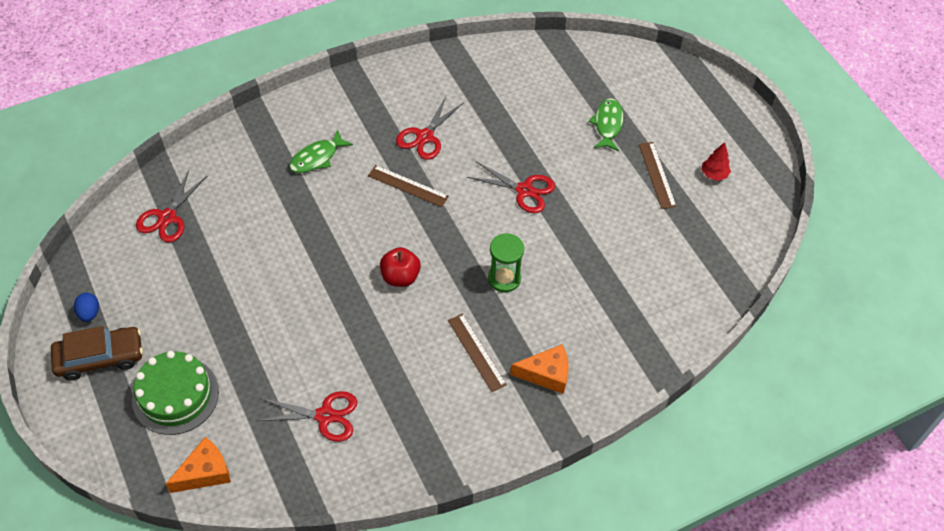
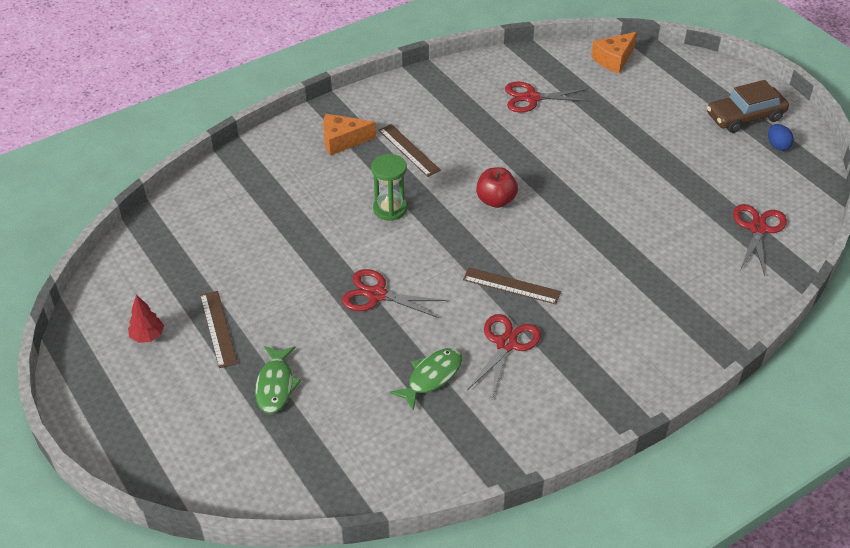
camera: 175 degrees right, 10 degrees down
green cake [132,351,219,435] -> none
green fish [289,129,353,173] -> green fish moved to [389,348,462,411]

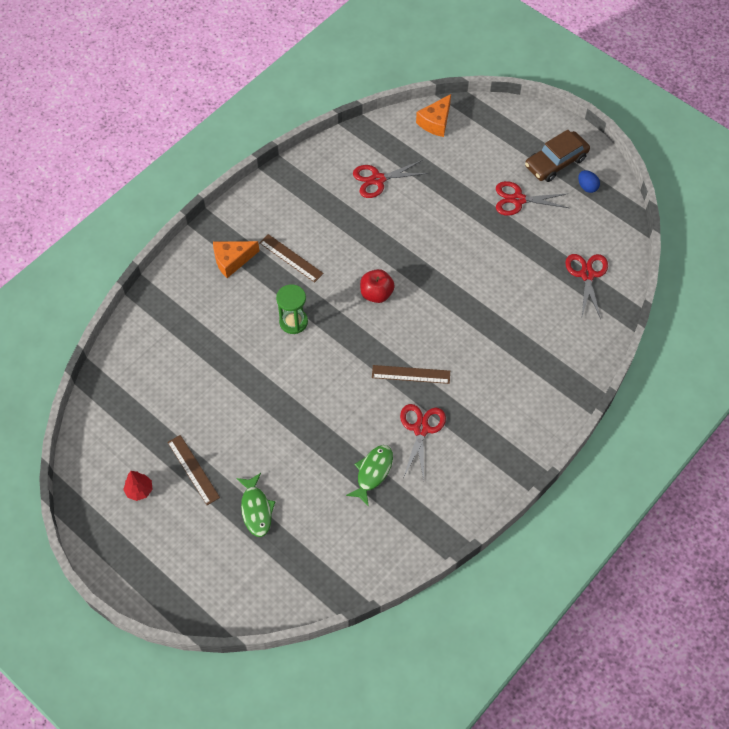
camera: 15 degrees left, 15 degrees up
red scissors [342,269,446,318] -> red scissors moved to [496,181,569,216]

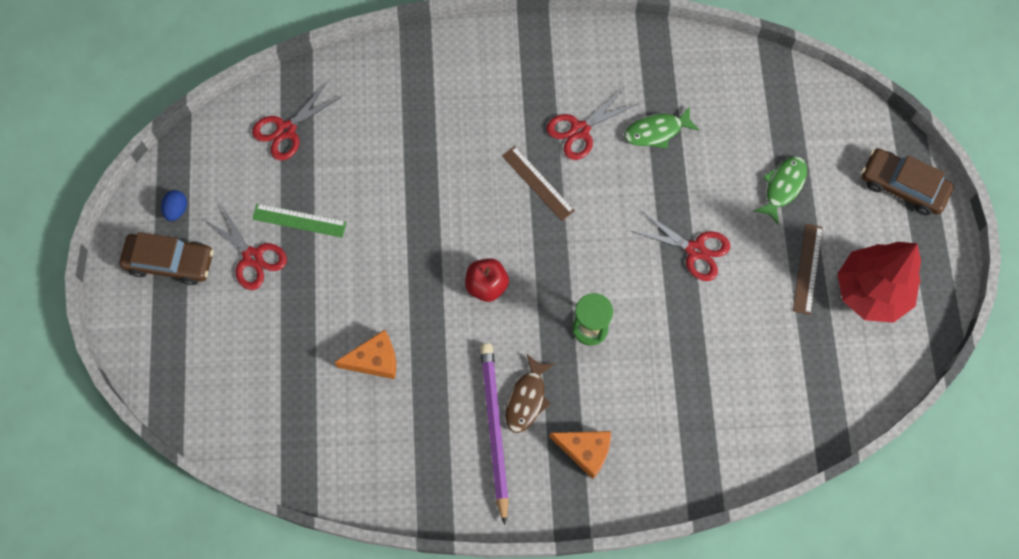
camera: 135 degrees left, 10 degrees up
red tree [123,471,153,501] -> red tree [837,242,921,323], size x2.40
brown ruler [259,234,324,283] -> brown fish [505,354,554,433]
red scissors [353,160,428,198] -> red scissors moved to [631,211,730,281]
orange cheese [416,94,451,137] -> orange cheese moved to [335,330,396,379]
none -> green ruler [252,204,347,238]
none -> purple pencil [480,343,509,525]
none -> brown car [862,148,954,215]

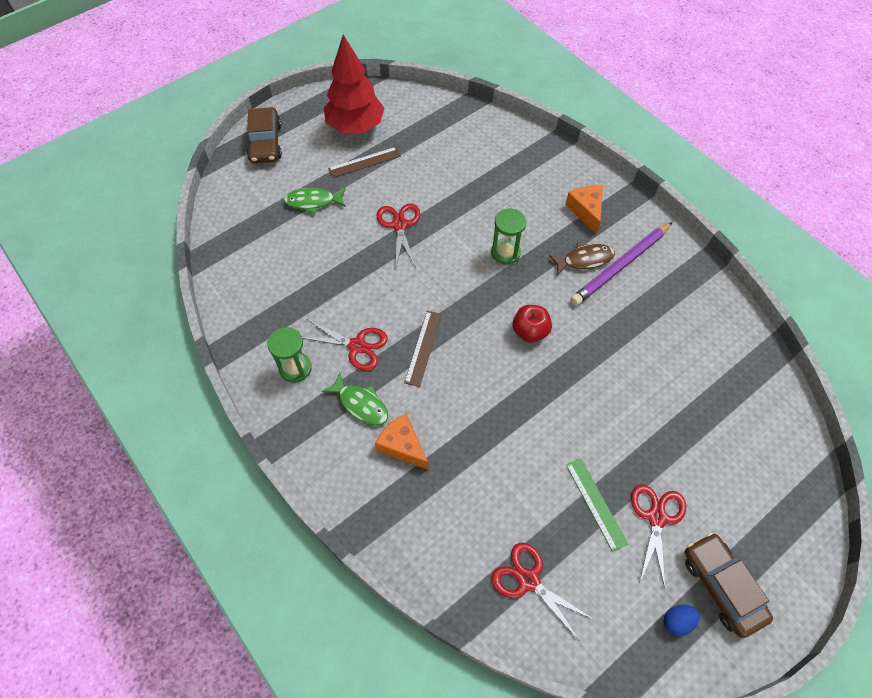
camera: 125 degrees left, 10 degrees down
red scissors [252,82,341,160] -> red scissors turned 150 degrees counterclockwise [491,543,594,640]
orange cheese [335,330,396,379] -> orange cheese moved to [375,414,429,470]
green fish [624,106,699,149] -> green fish moved to [322,372,388,425]
none -> green hourglass [267,327,312,383]

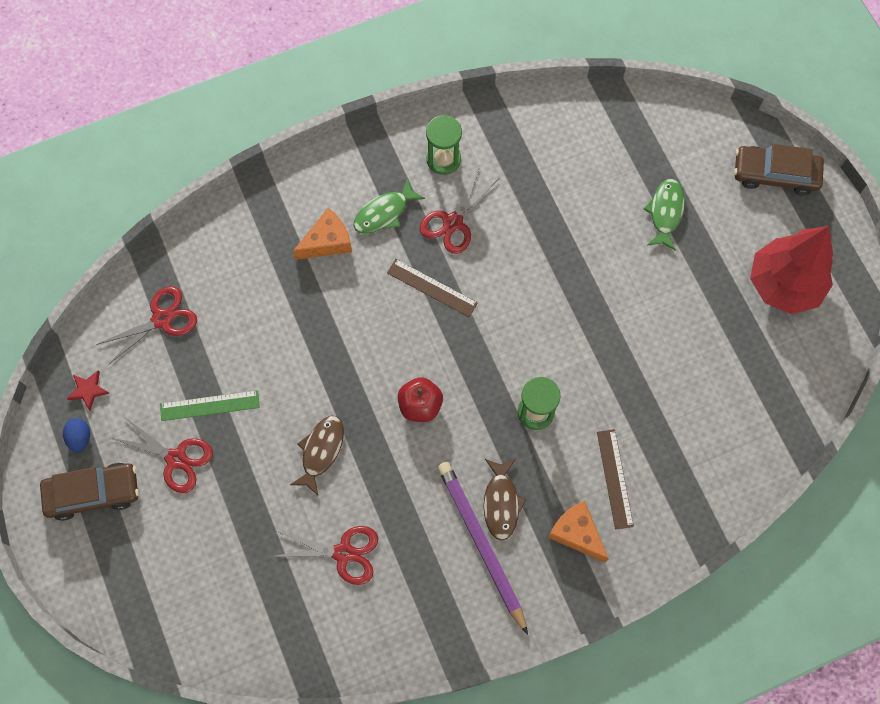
camera: 105 degrees right, 10 degrees up
brown ruler [328,147,401,178] -> brown ruler moved to [597,429,634,530]
red scissors [377,203,420,269] -> red scissors moved to [271,526,378,585]
orange cheese [565,186,603,234] -> orange cheese turned 135 degrees counterclockwise [548,500,609,563]
none -> red star [67,371,110,411]
none -> brown fish [290,416,344,496]

